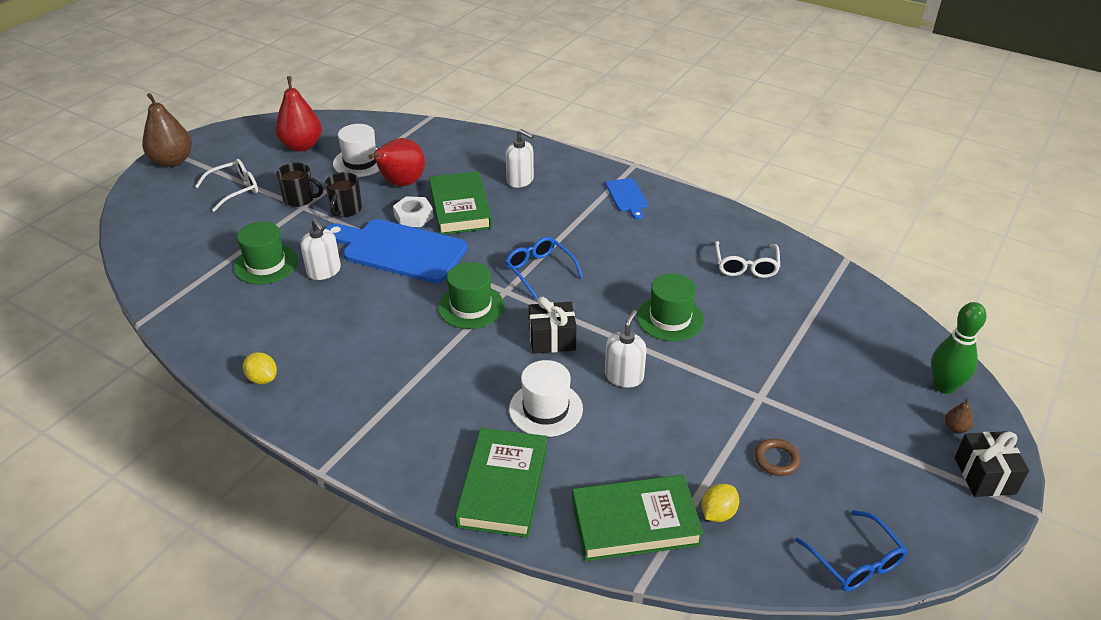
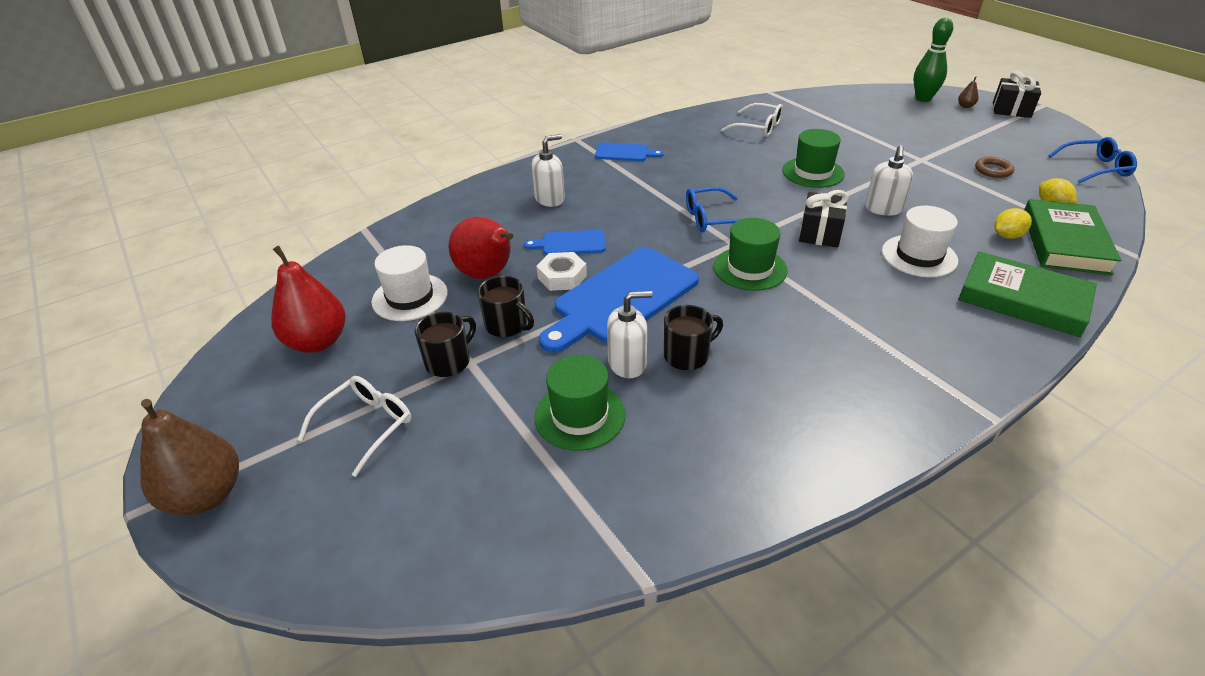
camera: 65 degrees left, 0 degrees up
white glasses [195,159,258,212] -> white glasses turned 45 degrees clockwise [298,376,411,477]
yellow lemon [243,352,277,384] -> yellow lemon moved to [994,208,1032,239]
green book [429,171,492,235] -> blue cutting board [524,230,606,255]
white soap dispenser [605,310,647,388] -> white soap dispenser turned 120 degrees counterclockwise [865,145,913,216]
none -> black mug [664,305,723,370]

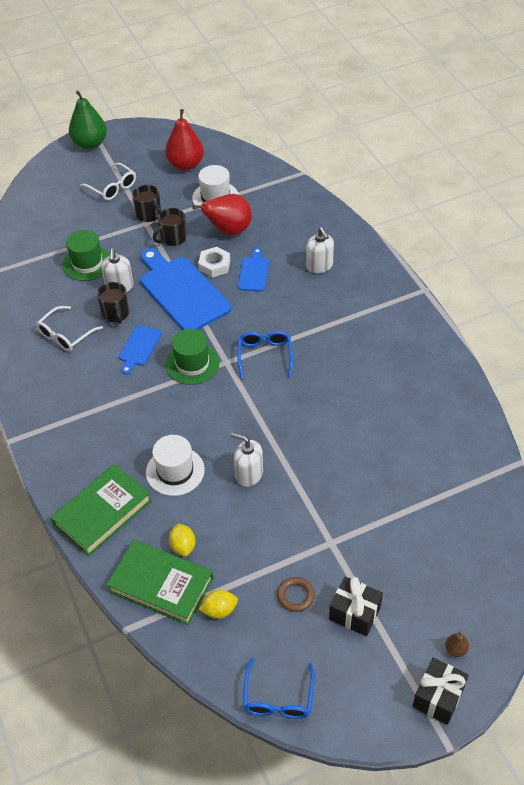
camera: 100 degrees right, 10 degrees up
brown pear [140,399,239,515] -> green pear [69,91,107,149]
blue cutting board [595,142,664,161] -> blue cutting board moved to [119,325,162,375]
white glasses [721,103,783,137] -> white glasses moved to [36,306,103,352]
green hat [782,129,845,188] -> none
black gift [799,190,849,247] -> black gift moved to [329,576,383,636]
green bowling pin [914,17,953,102] -> none

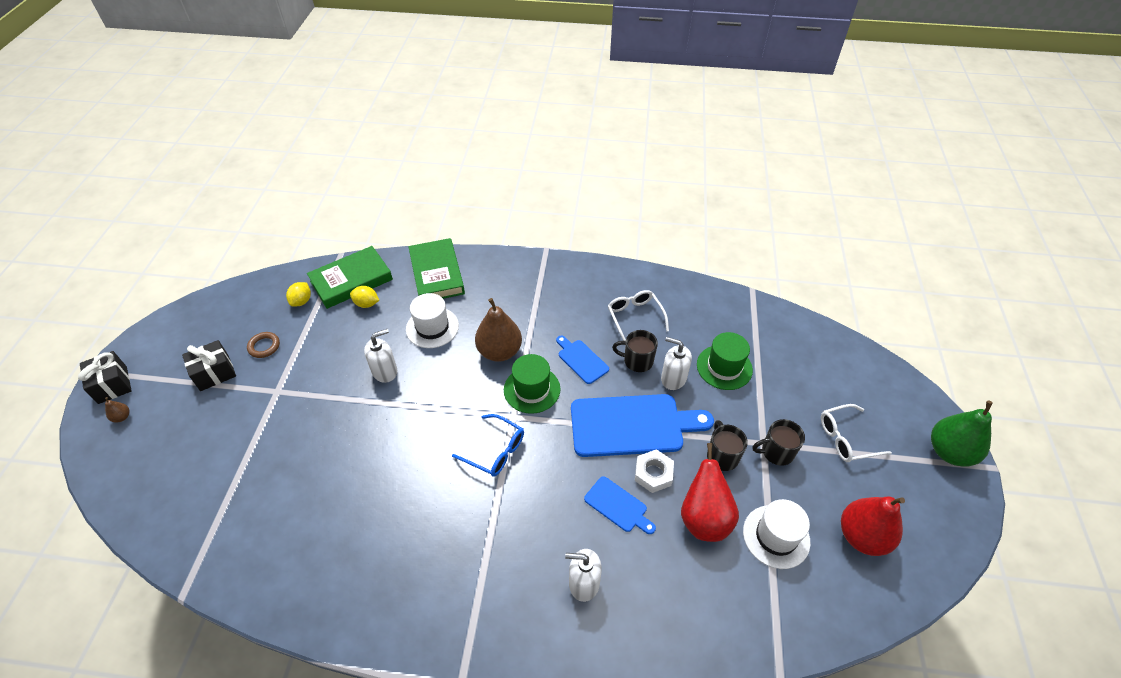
camera: 120 degrees right, 0 degrees up
blue glasses [243,658,315,719] -> none
none -> brown pear [475,298,522,362]

